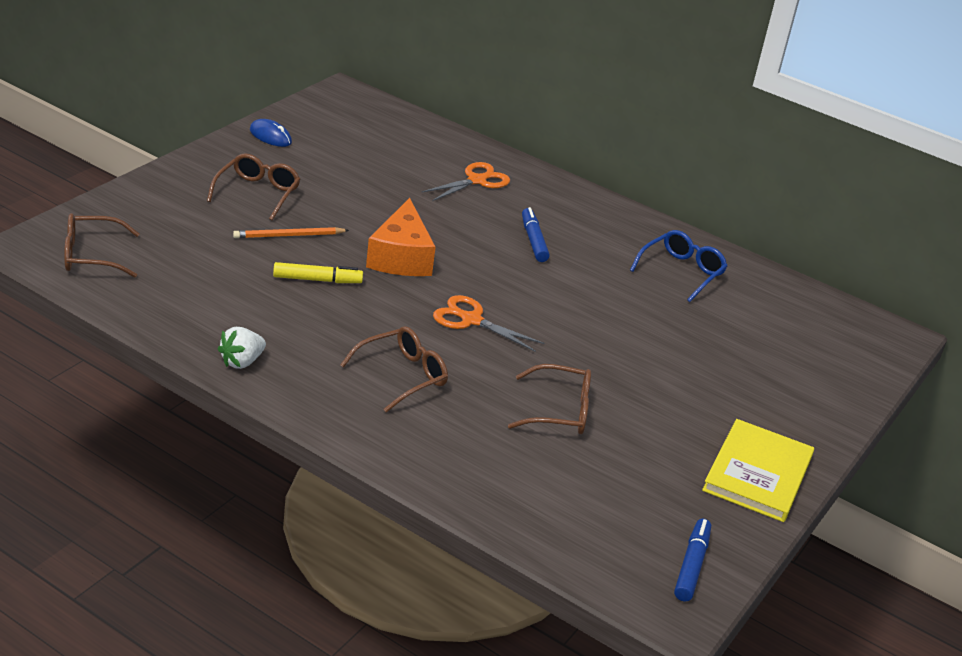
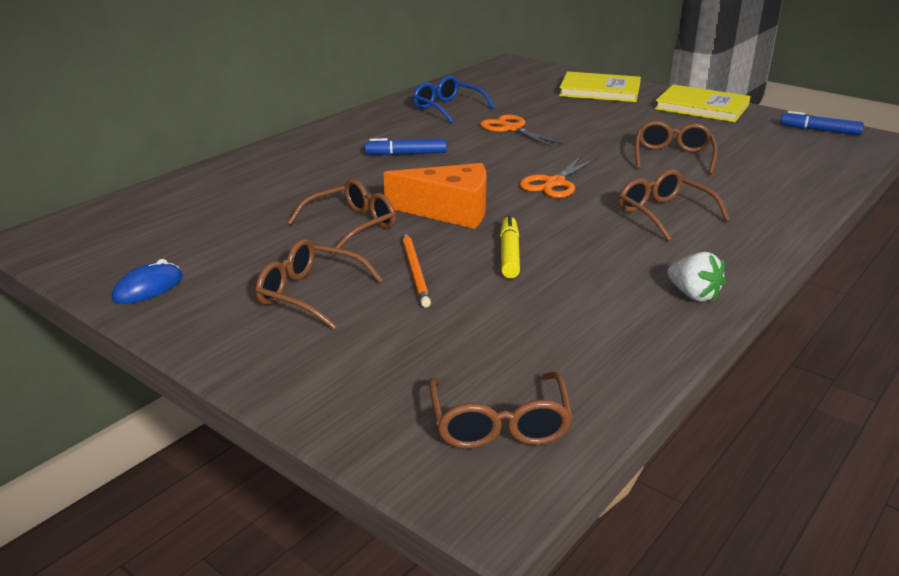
camera: 80 degrees left, 5 degrees down
orange scissors [421,162,510,201] -> orange scissors moved to [480,115,563,147]
none -> brown glasses [287,179,396,254]
none -> yellow book [559,72,641,102]

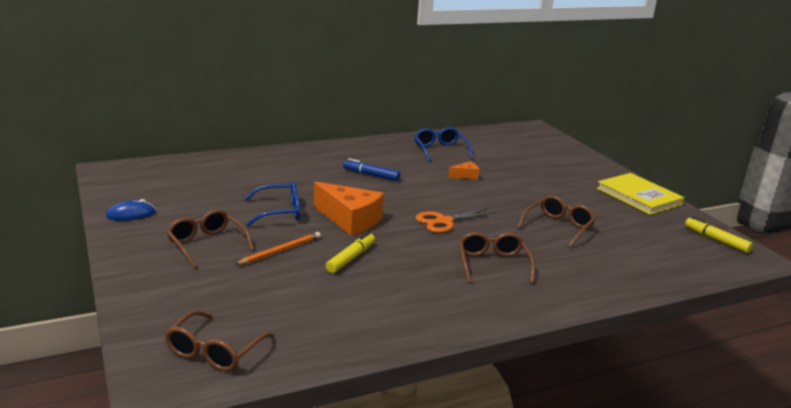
camera: 25 degrees right, 5 degrees down
brown glasses [287,179,396,254] -> blue glasses [244,181,300,226]
orange pencil [403,233,431,307] -> orange pencil turned 150 degrees counterclockwise [235,232,321,265]
orange scissors [480,115,563,147] -> orange cheese [448,161,479,180]
yellow book [559,72,641,102] -> none
white strawberry [667,252,726,302] -> none
blue marker [780,111,864,135] -> yellow marker [685,217,753,253]

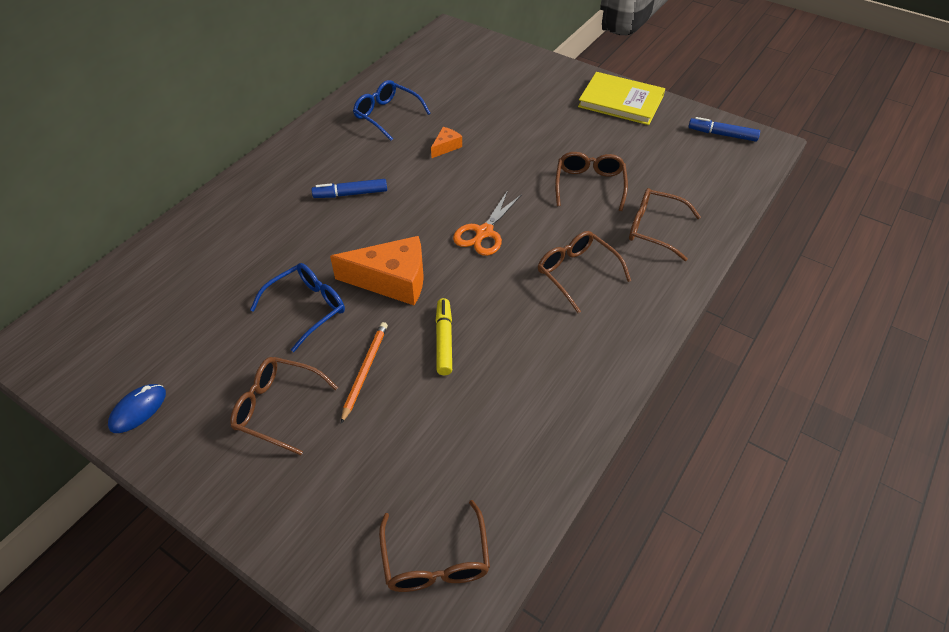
camera: 30 degrees left, 25 degrees up
yellow marker [685,217,753,253] -> blue marker [688,117,760,142]
none -> brown glasses [629,188,701,261]

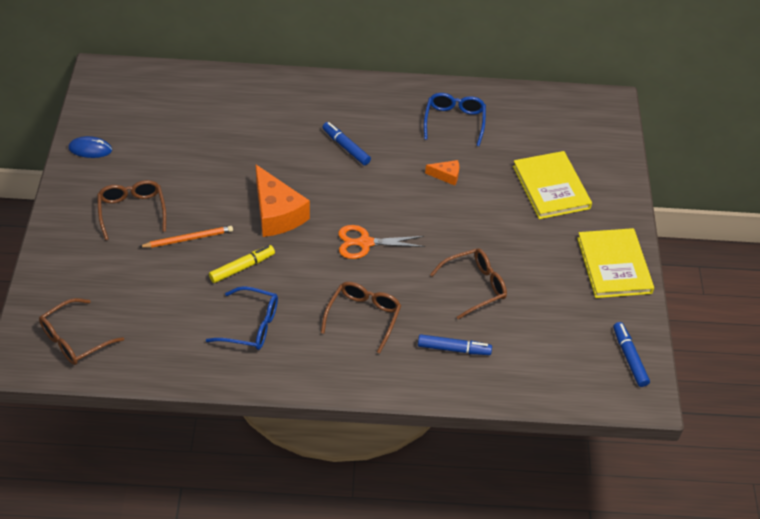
camera: 55 degrees right, 0 degrees up
blue glasses [250,263,345,352] -> blue glasses moved to [206,286,278,350]
brown glasses [629,188,701,261] -> blue marker [418,334,492,355]
none -> yellow book [513,151,592,219]

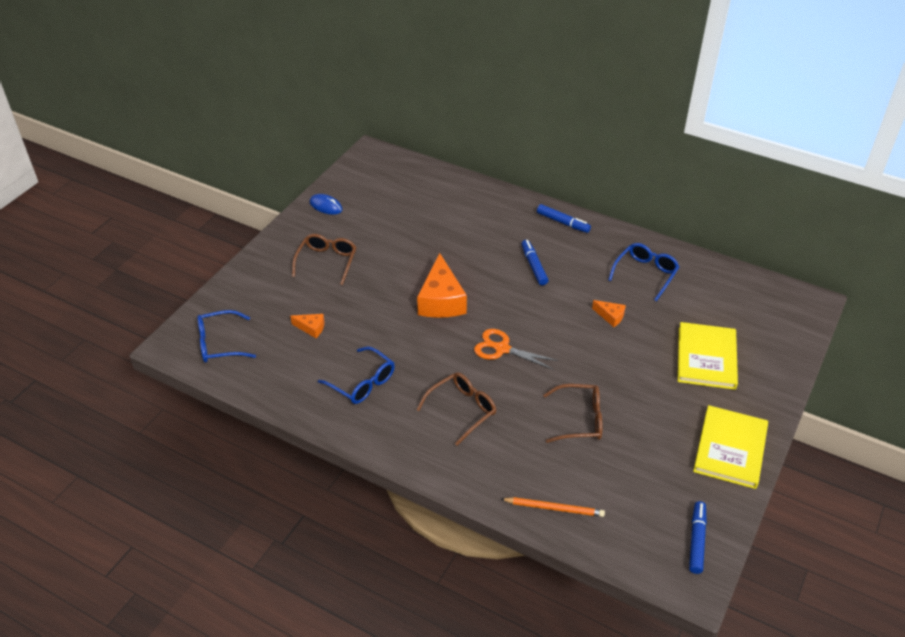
camera: 30 degrees right, 5 degrees down
brown glasses [39,298,124,365] -> blue glasses [198,310,256,363]
orange pencil [139,226,233,248] -> orange pencil moved to [501,497,605,517]
yellow marker [209,245,275,283] -> none
blue marker [418,334,492,355] -> blue marker moved to [537,204,591,233]
none -> orange cheese [290,314,325,338]

